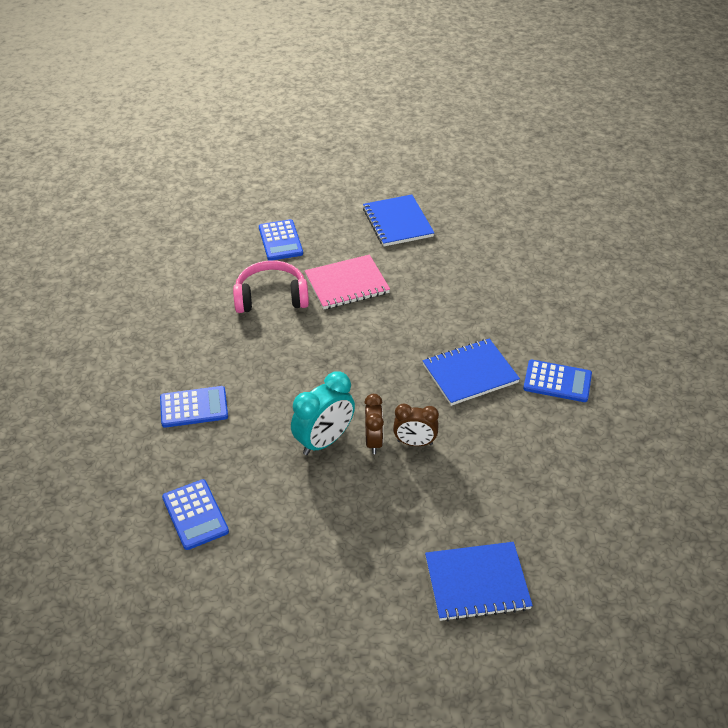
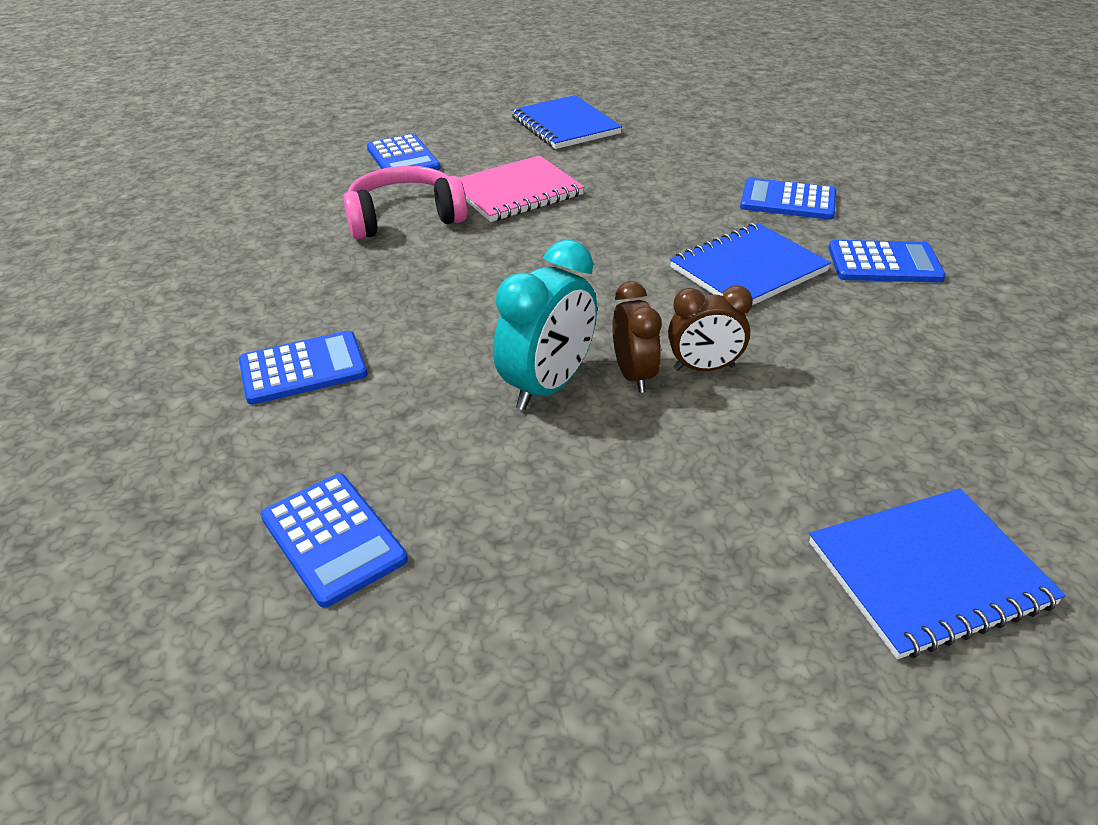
camera: 10 degrees left, 5 degrees down
none -> blue calculator [740,178,836,220]

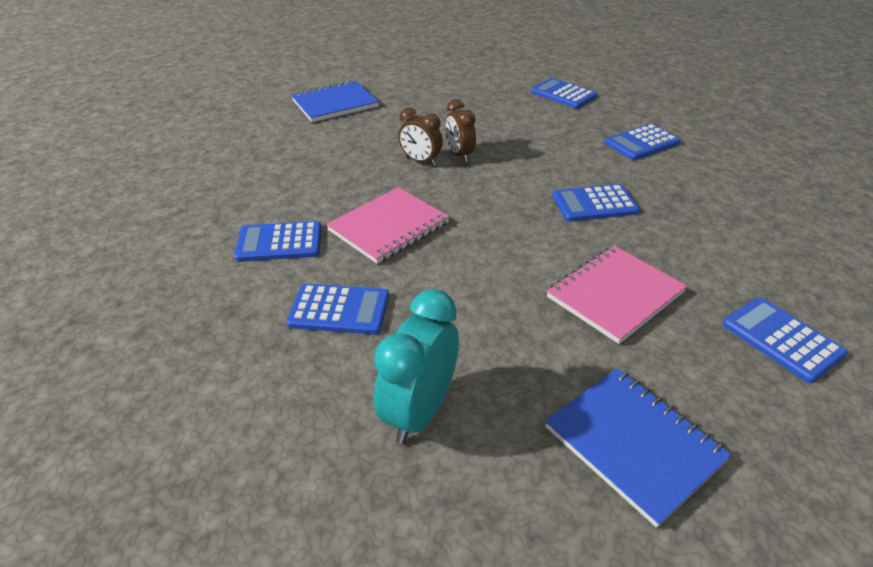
camera: 170 degrees right, 0 degrees up
pink headphones [344,166,467,239] -> none
turquoise clock [493,240,597,410] -> turquoise clock moved to [374,289,459,444]
brown clock [668,285,753,371] -> brown clock turned 135 degrees counterclockwise [398,107,443,166]
blue notebook [670,223,831,305] -> pink notebook [326,187,449,264]
none -> blue calculator [552,184,640,222]

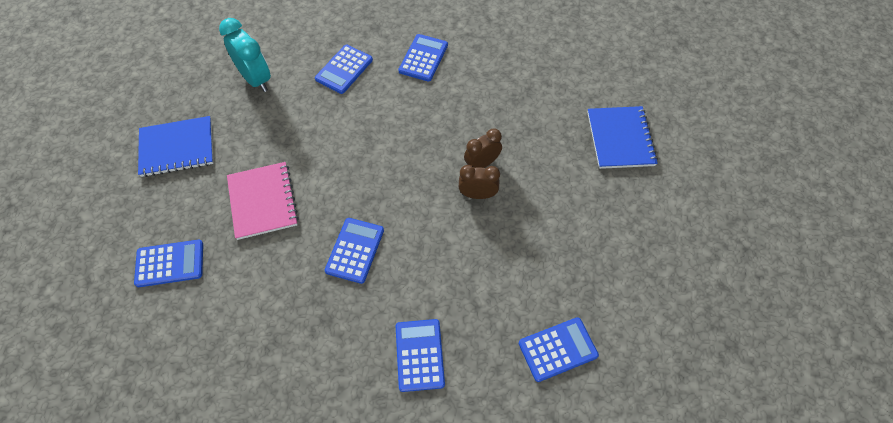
camera: 115 degrees right, 20 degrees up
pink notebook [326,187,449,264] -> none

